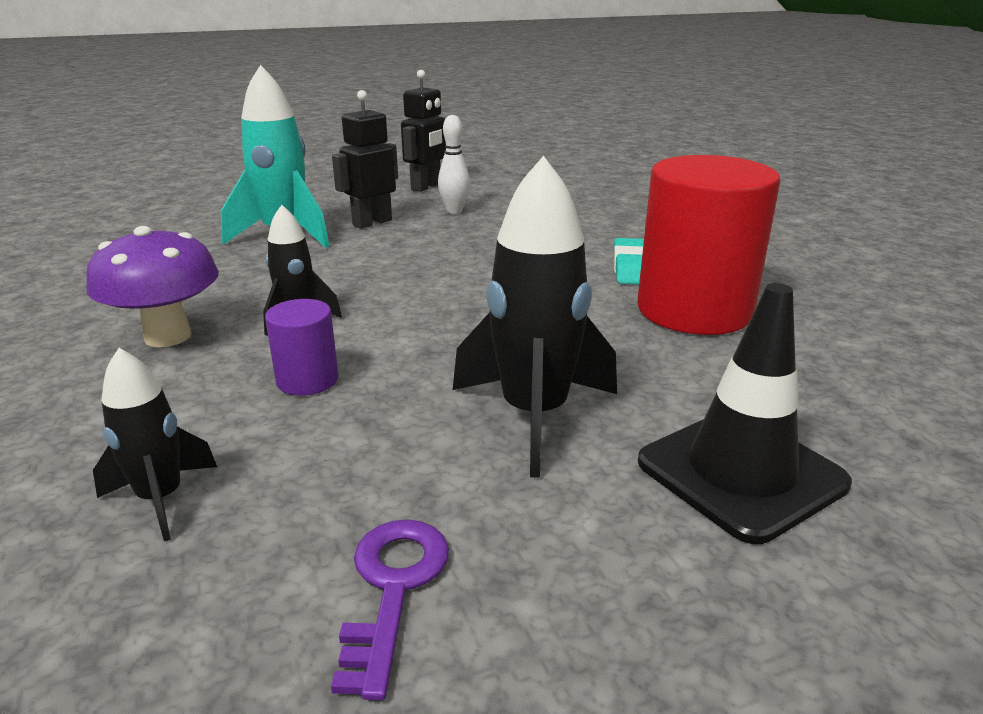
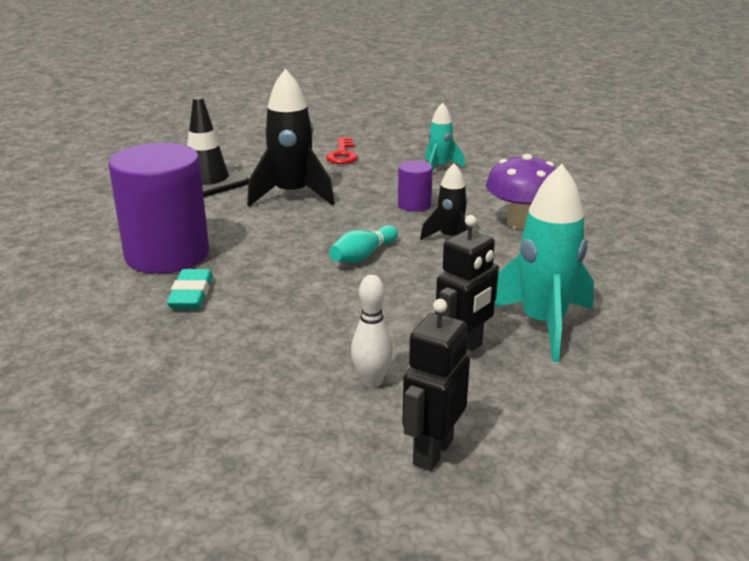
camera: 175 degrees right, 0 degrees up
black rocket [93,348,217,541] -> turquoise rocket [425,102,465,172]
purple key [331,519,449,700] -> red key [326,137,358,164]
red cylinder [637,155,780,335] -> purple cylinder [109,143,209,274]
none -> turquoise bowling pin [329,225,398,263]

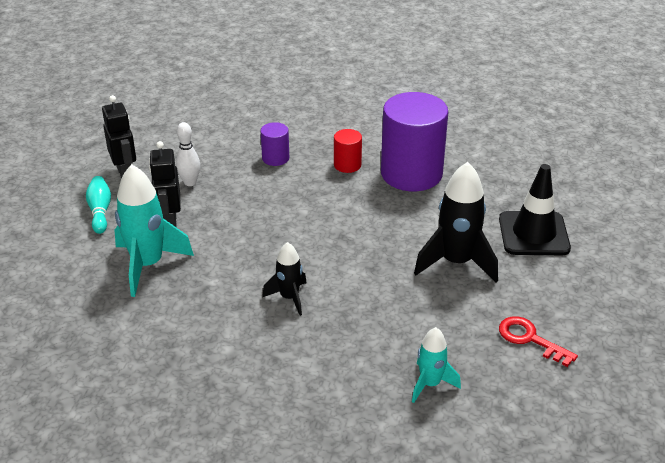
camera: 130 degrees right, 10 degrees up
turquoise eraser [167,269,213,309] -> red cylinder [334,129,362,173]
turquoise bowling pin [329,225,398,263] -> turquoise bowling pin moved to [86,176,111,234]
purple cylinder [398,160,433,212] -> purple cylinder moved to [260,122,289,166]
purple mushroom [486,154,556,230] -> none

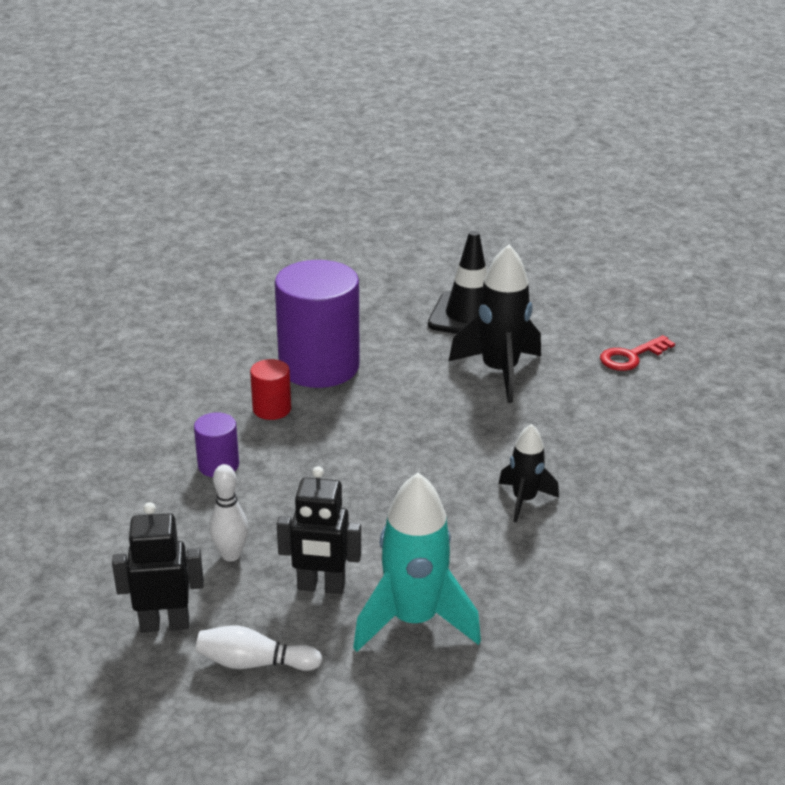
camera: 75 degrees left, 5 degrees down
turquoise bowling pin [86,176,111,234] -> white bowling pin [196,626,322,671]
turquoise rocket [412,327,461,403] -> none

